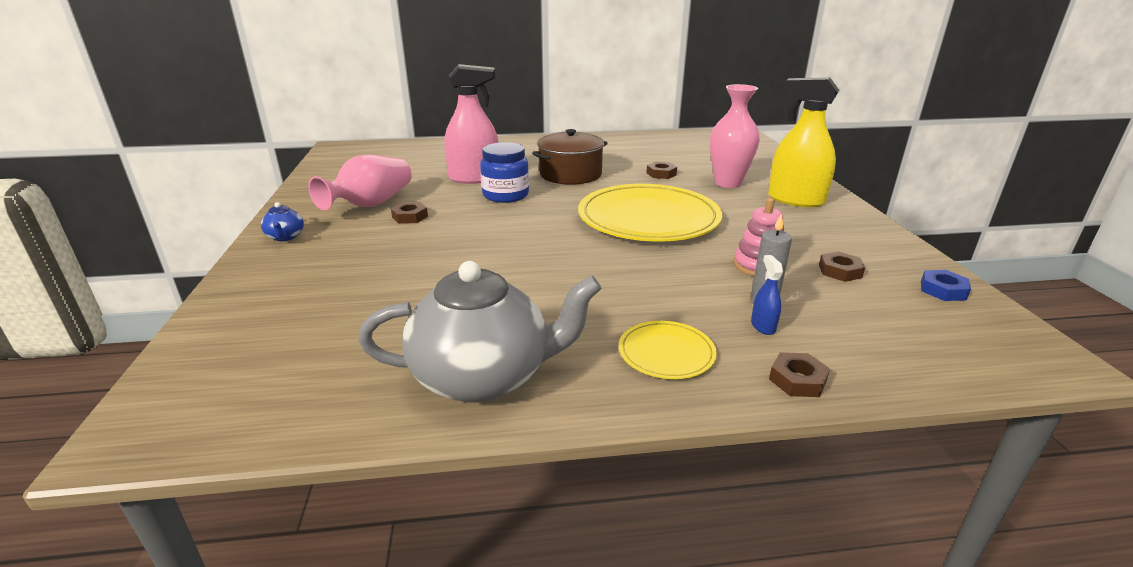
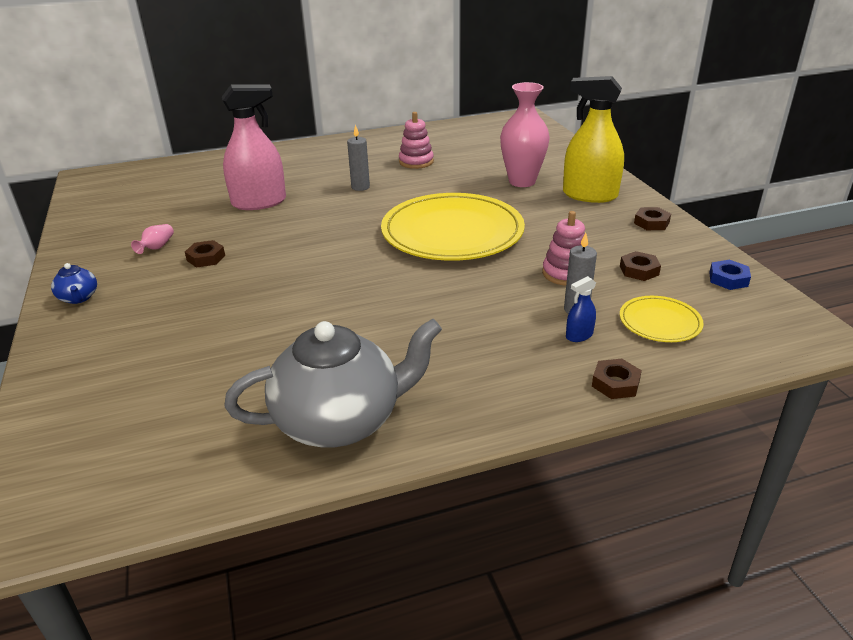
camera: 10 degrees left, 5 degrees up
pink vase [308,155,412,210] -> pink vase [131,224,174,254], size x0.43
blue jar [480,142,529,203] -> none
brown pot [532,129,608,185] -> grey candle [347,124,370,191]
yellow plate [619,321,717,379] -> yellow plate moved to [620,296,704,342]
brown nut [646,162,677,179] -> brown nut moved to [634,207,671,230]
blue spray bottle [751,255,783,335] -> blue spray bottle turned 105 degrees counterclockwise [566,276,596,342]
none -> pink stacking toy [399,112,434,169]

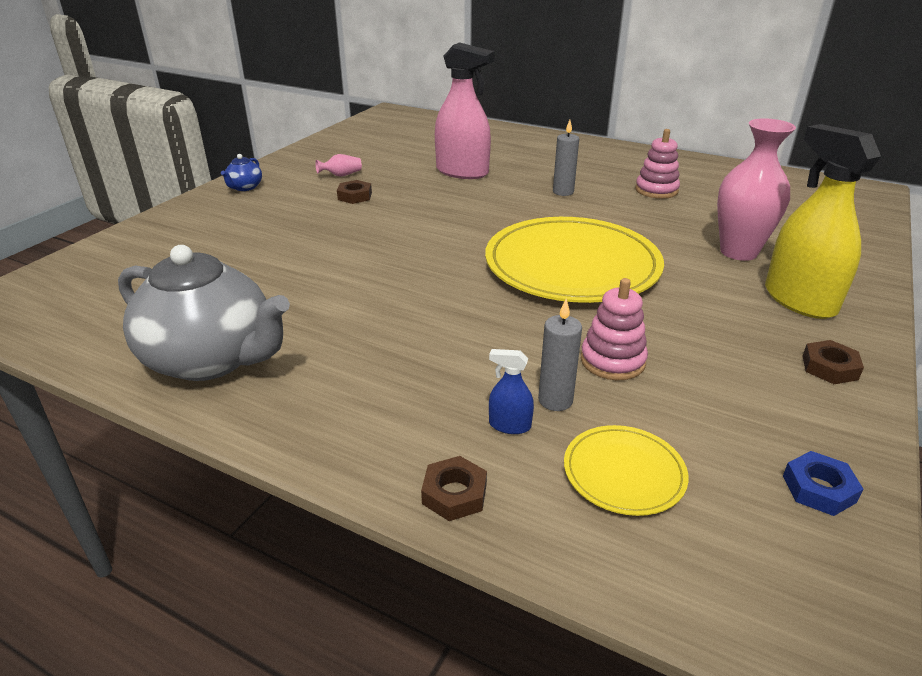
camera: 45 degrees right, 0 degrees up
brown nut [620,251,661,281] -> none

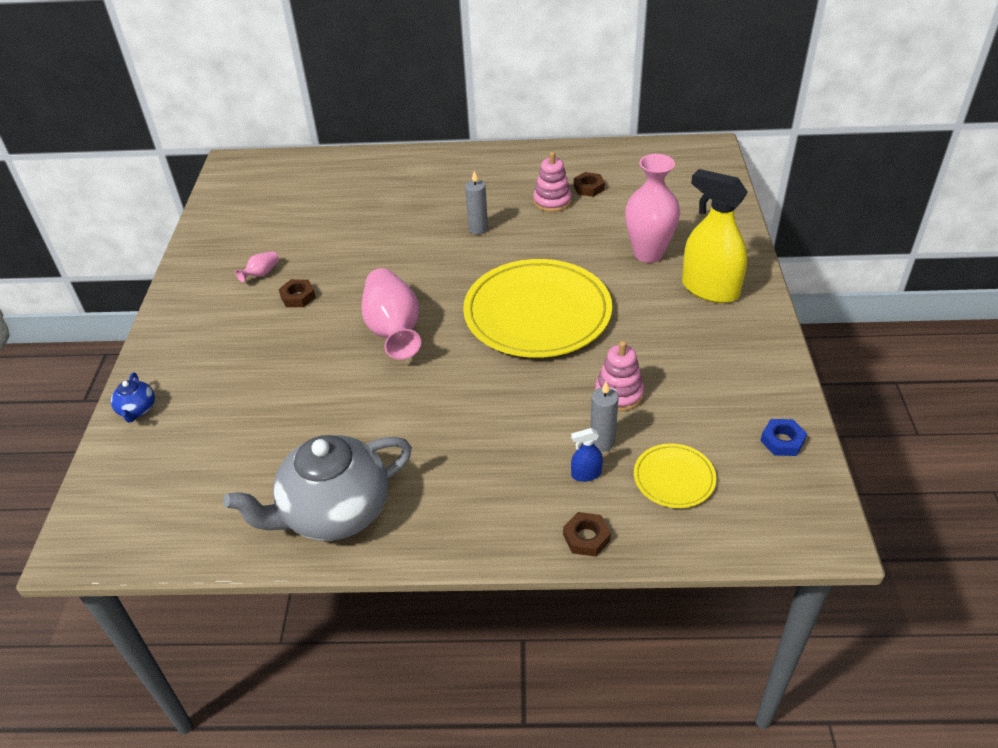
camera: 25 degrees left, 10 degrees up
grey teapot [118,245,290,381] -> grey teapot turned 150 degrees clockwise [223,435,412,541]
blue teapot [221,154,262,191] -> blue teapot moved to [111,373,155,423]
pink spray bottle [435,42,495,179] -> none
brown nut [803,340,864,384] -> brown nut moved to [574,172,605,197]
none -> pink vase [361,268,421,360]

